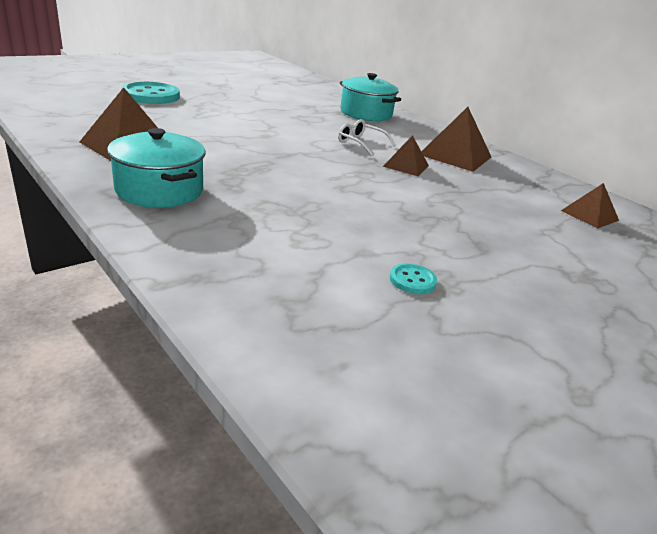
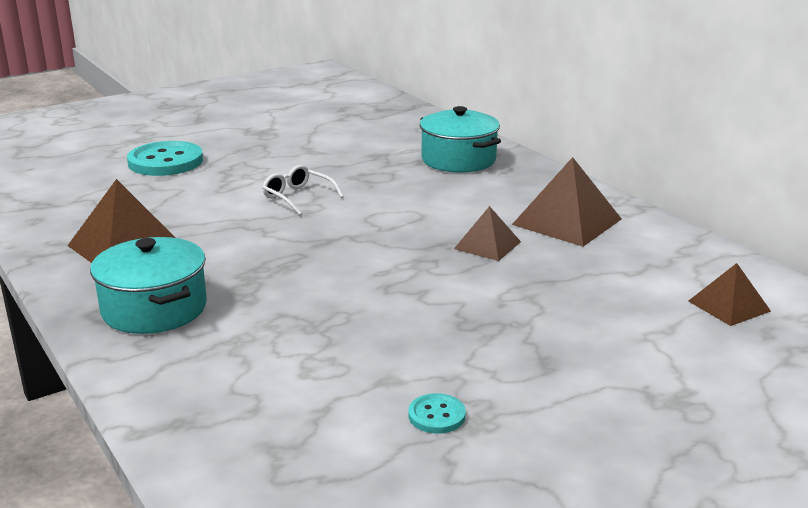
camera: 10 degrees right, 5 degrees down
white glasses [338,119,396,156] -> white glasses moved to [262,165,344,215]

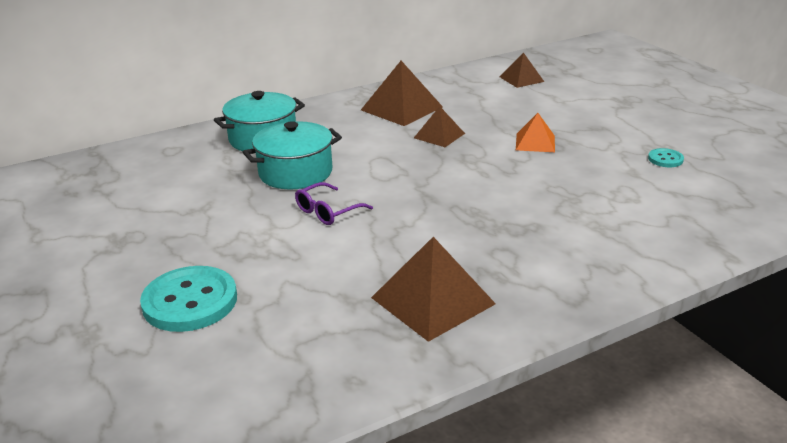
camera: 85 degrees left, 5 degrees up
turquoise pot [90,237,207,334] -> turquoise pot moved to [243,121,342,189]
white glasses [262,165,344,215] -> purple glasses [295,182,373,225]
none -> orange pyramid [516,113,555,152]

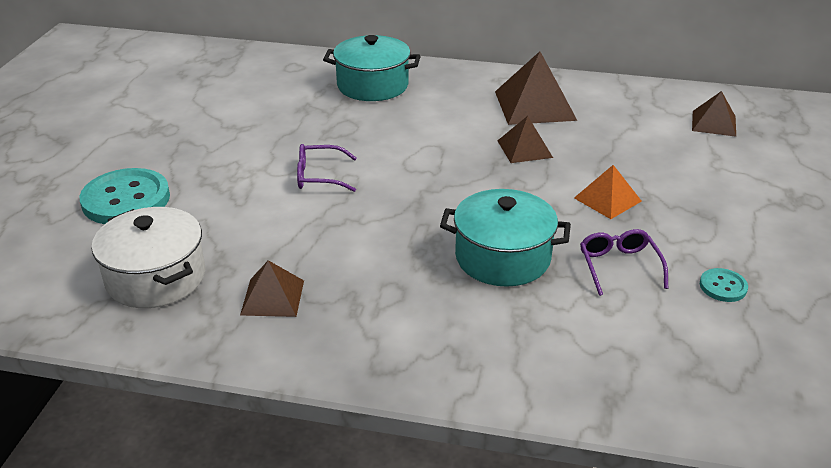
camera: 40 degrees right, 5 degrees up
turquoise pot [243,121,342,189] -> turquoise pot moved to [440,189,571,287]
brown pyramid [371,237,496,342] -> brown pyramid [240,260,304,317], size x0.59
none -> white pot [92,207,205,308]
none -> purple glasses [580,229,668,296]

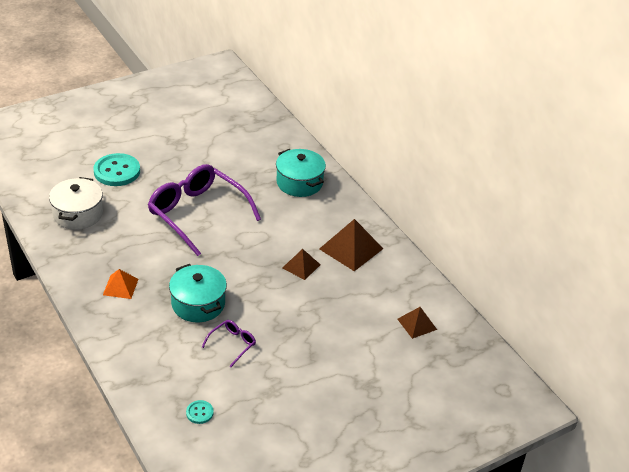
camera: 45 degrees right, 5 degrees up
brown pyramid [240,260,304,317] -> none
purple glasses [297,144,357,192] -> purple glasses [148,164,261,256], size x2.34
orange pyramid [574,165,642,219] -> orange pyramid moved to [103,269,138,299]
turquoise button [700,268,748,302] -> turquoise button moved to [186,400,214,424]

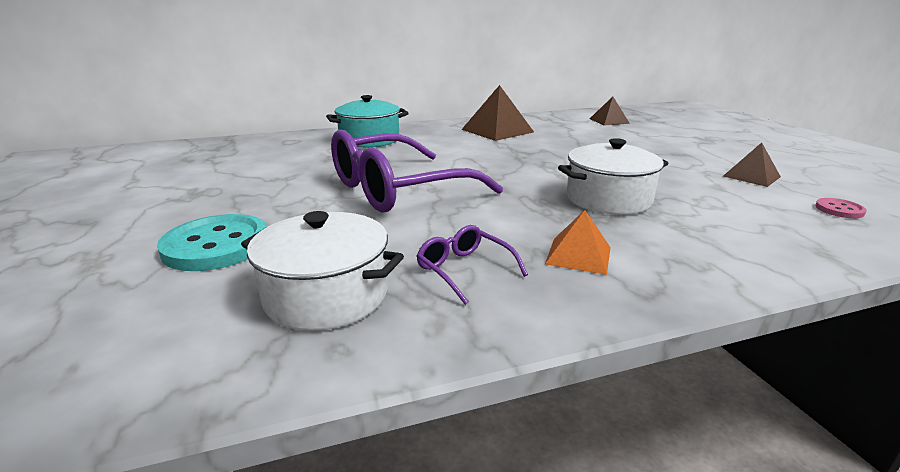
camera: 75 degrees left, 15 degrees down
turquoise pot [169,264,227,322] -> white pot [558,138,668,215]
turquoise button [186,400,214,424] -> pink button [815,198,867,218]
purple glasses [202,320,256,367] -> purple glasses moved to [417,225,528,305]
brown pyramid [283,249,321,280] -> brown pyramid moved to [723,143,781,187]

